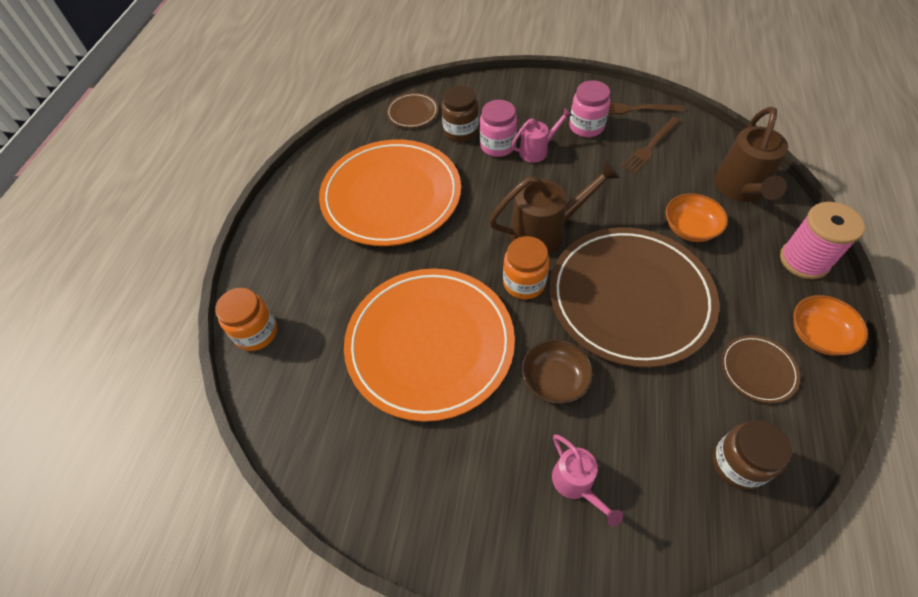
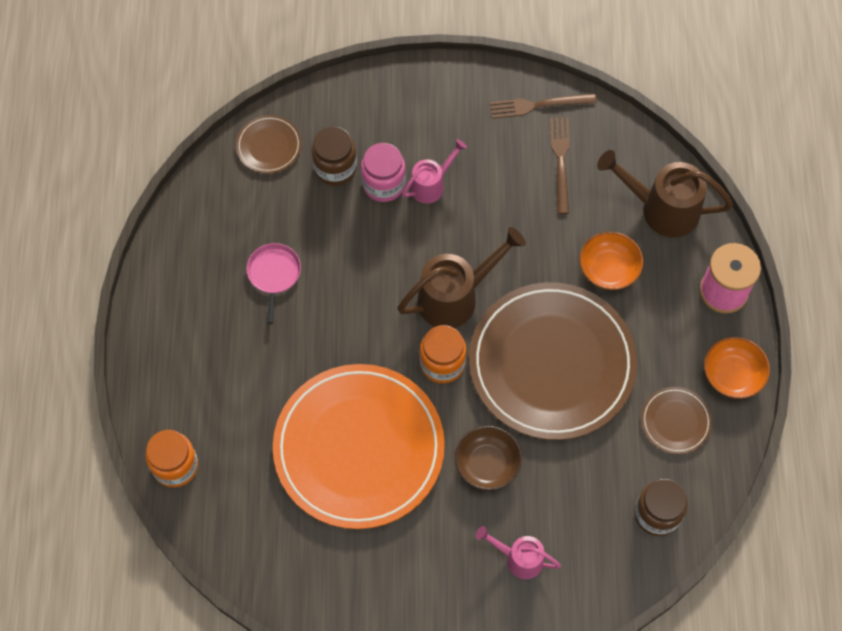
camera: 15 degrees left, 10 degrees up
orange plate [319,139,461,246] -> pink pan [247,243,301,324]
pink watering can [552,434,623,527] -> pink watering can turned 150 degrees clockwise [476,526,561,579]
pink jar [569,80,611,137] -> none
brown fork [621,117,681,174] -> brown fork turned 150 degrees clockwise [550,118,570,214]
brown watering can [714,107,788,202] -> brown watering can turned 105 degrees clockwise [597,150,733,238]

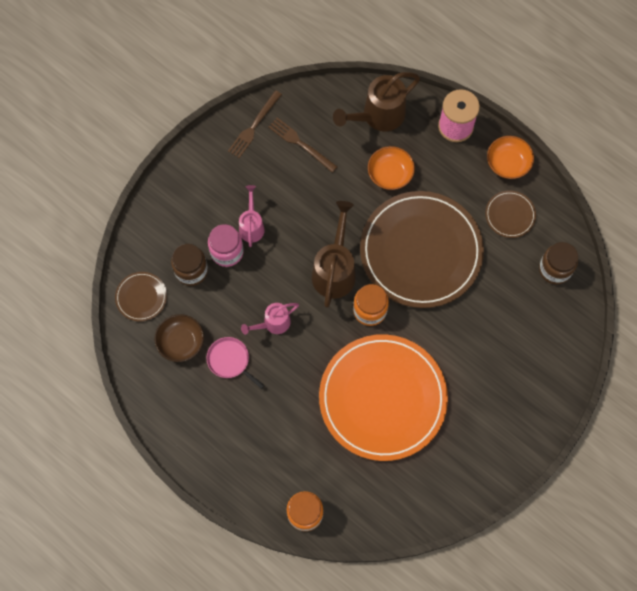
camera: 50 degrees left, 5 degrees up
brown bowl [455,426,522,490] -> brown bowl moved to [155,314,204,362]
pink watering can [476,526,561,579] -> pink watering can moved to [241,303,299,335]

